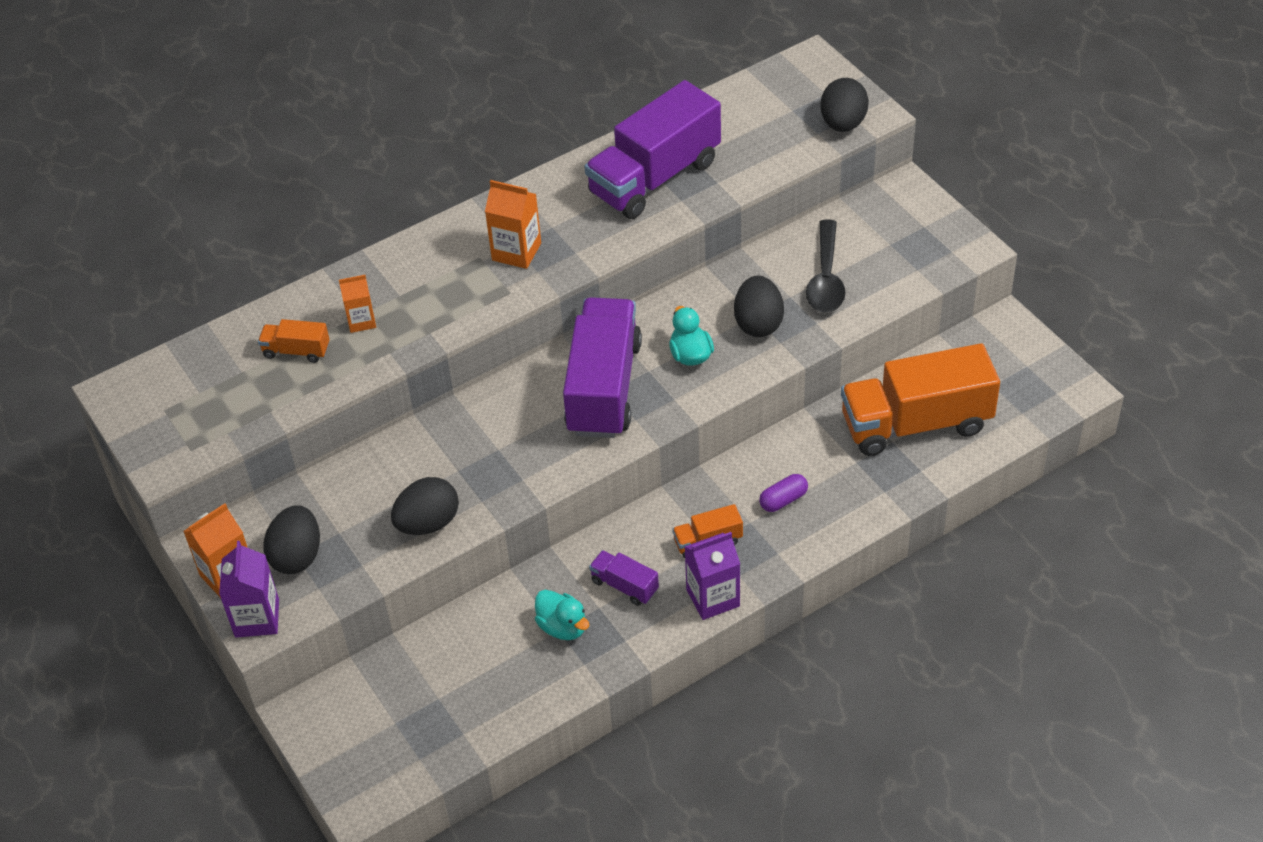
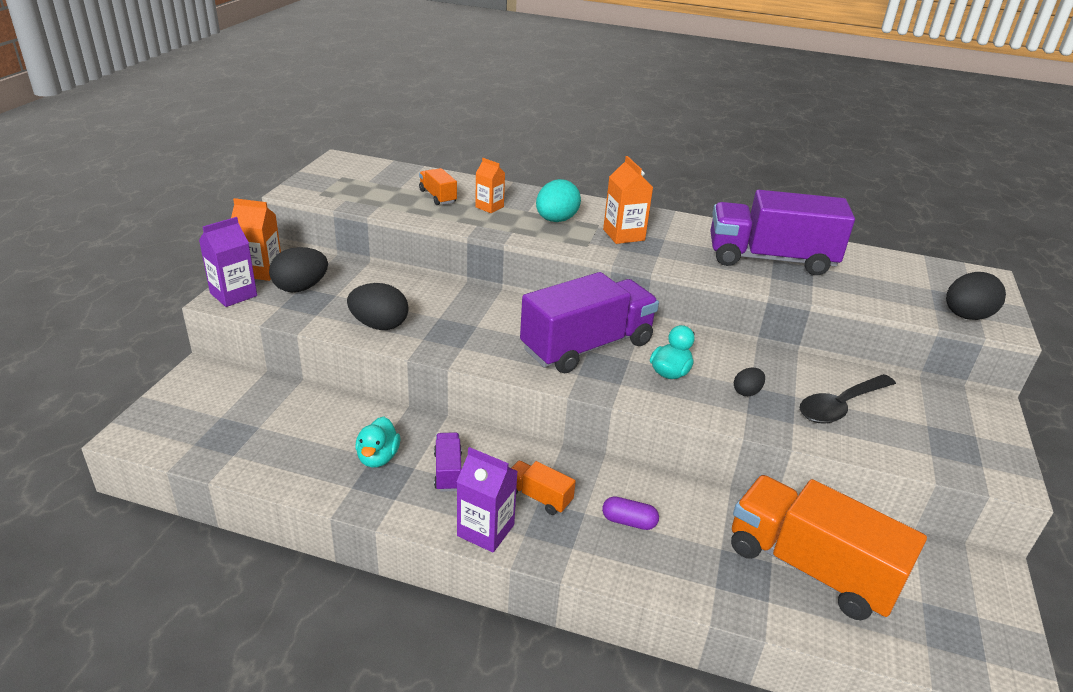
camera: 45 degrees right, 15 degrees down
black egg [734,276,784,337] -> black egg [734,367,765,396], size x0.55
none -> turquoise egg [536,179,581,222]

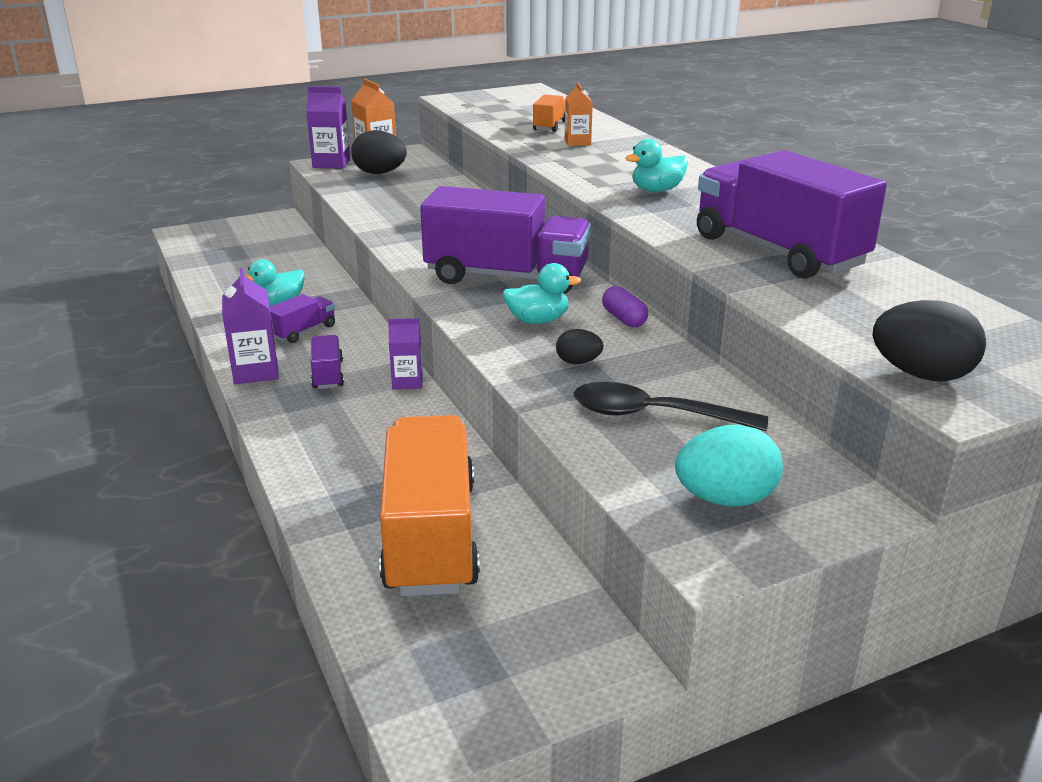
camera: 50 degrees right, 5 degrees down
black egg [347,283,409,330] -> none
orange truck [512,461,576,515] -> purple truck [311,335,344,389]
turquoise egg [536,179,581,222] -> turquoise egg moved to [675,425,783,507]
purple capsule [602,496,659,530] -> purple capsule moved to [602,286,648,327]
orange carton [603,156,653,244] -> turquoise duck [625,139,688,192]
none -> purple carton [388,318,423,390]

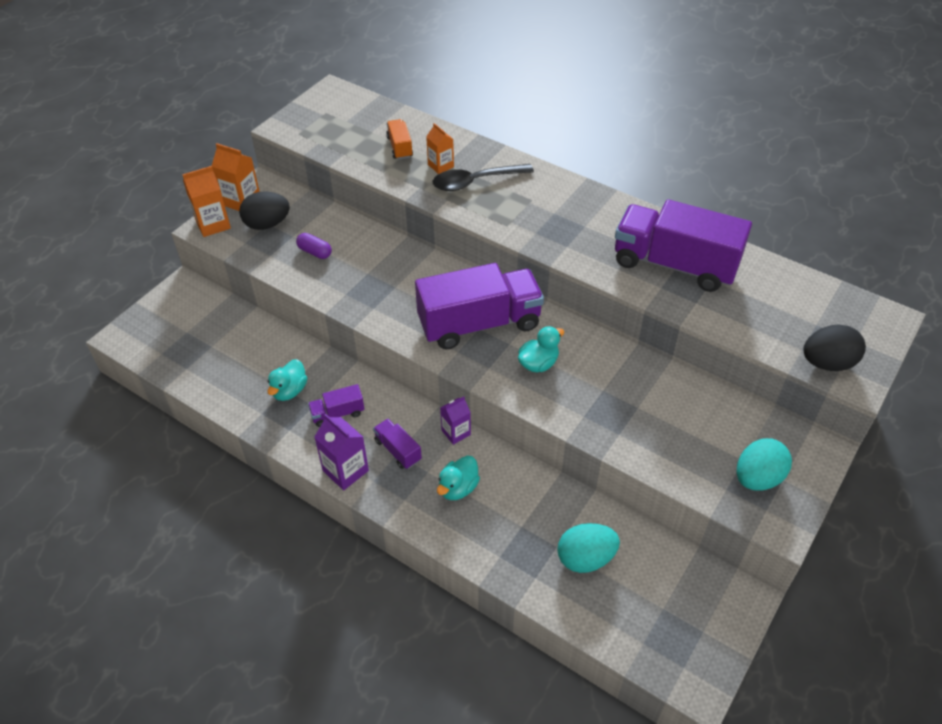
camera: 30 degrees left, 20 degrees up
purple truck [270,294,335,343] -> purple truck turned 120 degrees counterclockwise [308,384,365,427]
purple carton [306,86,350,169] -> orange carton [182,166,231,237]
orange truck [379,415,480,596] -> turquoise egg [557,523,620,573]
black egg [556,329,603,364] -> none
black spoon [574,382,768,431] -> black spoon moved to [433,164,534,191]
purple capsule [602,286,648,327] -> purple capsule moved to [296,233,332,259]
turquoise duck [625,139,688,192] -> turquoise duck moved to [437,456,480,500]

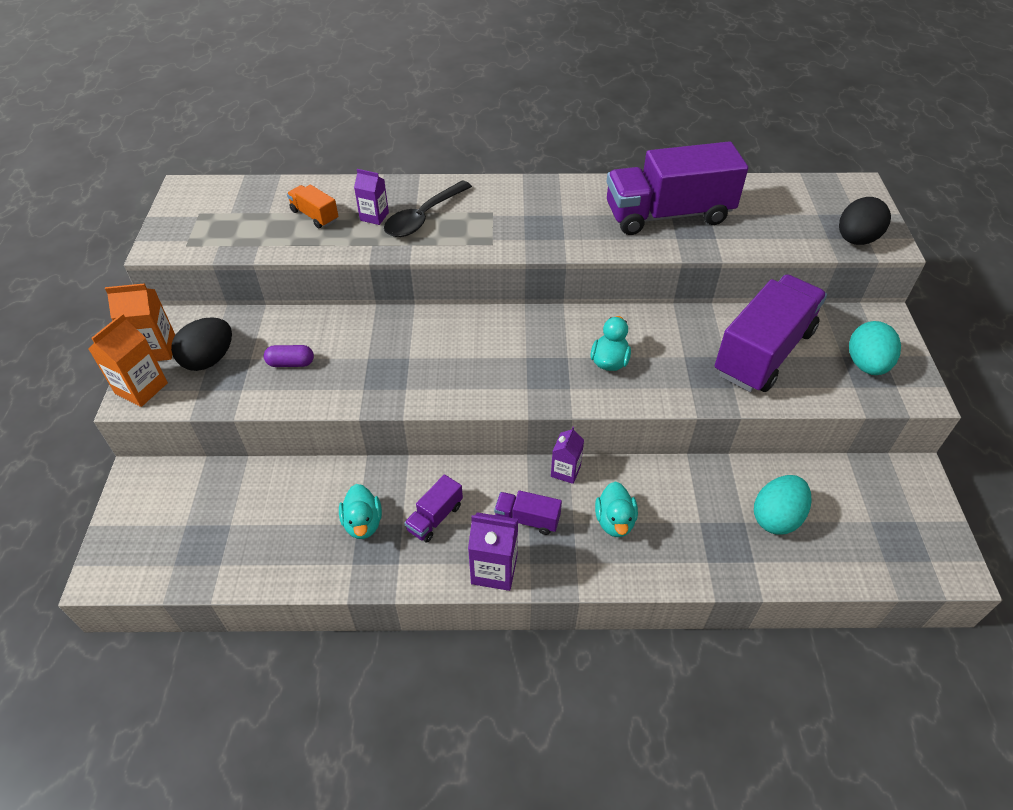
camera: 35 degrees left, 0 degrees up
purple truck [415,263,544,349] -> purple truck moved to [715,274,827,392]
orange carton [426,123,454,174] -> purple carton [354,169,389,225]

